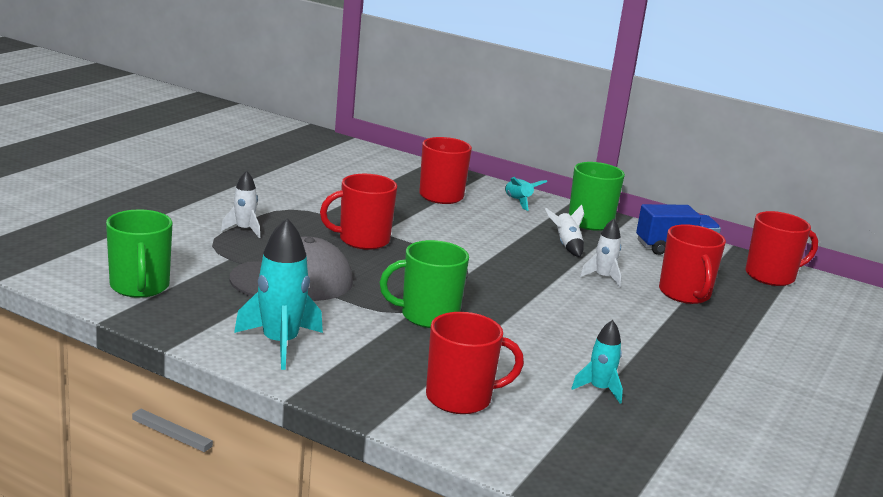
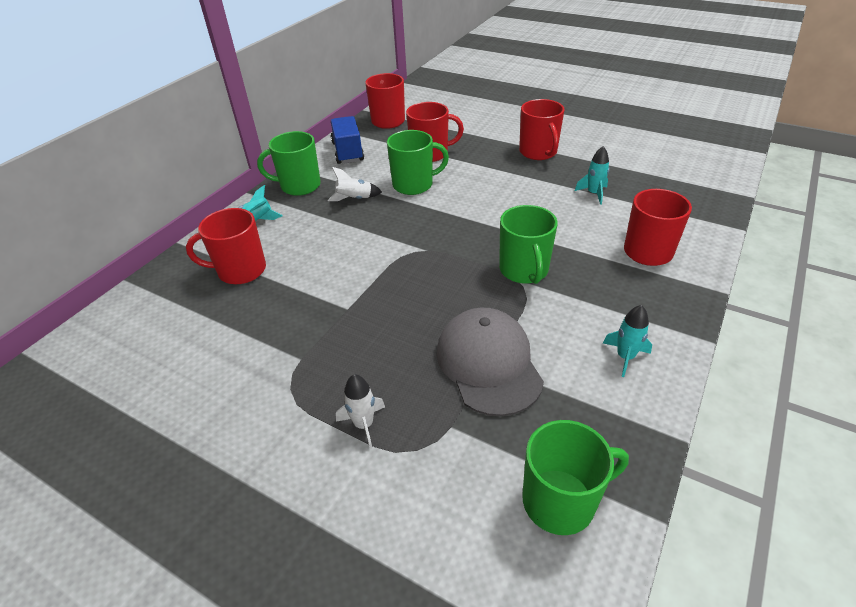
camera: 85 degrees left, 20 degrees up
turquoise rocket [234,218,323,370] -> turquoise rocket [603,305,652,377], size x0.57
red mug [320,174,397,250] -> red mug moved to [519,99,565,160]
white rocket [580,219,621,288] -> green mug [387,130,449,195]

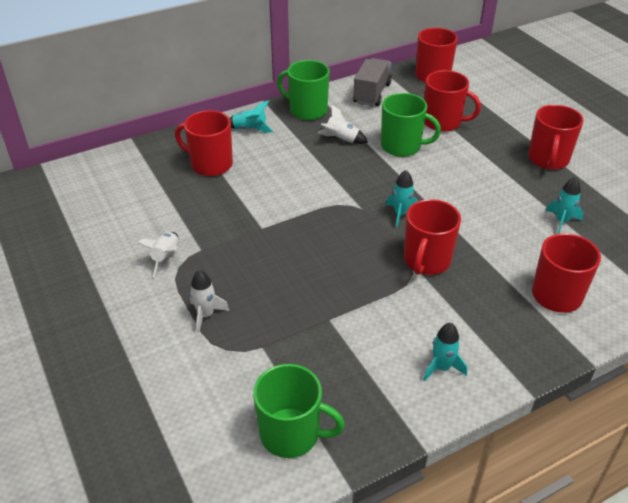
camera: 30 degrees right, 0 degrees up
blue truck [331,116,364,164] -> grey truck [353,58,392,106]
grey cap [436,308,544,416] -> none
green mug [499,205,558,284] -> red mug [404,199,461,275]
none -> white rocket [137,232,179,277]
none -> turquoise rocket [386,170,418,227]

